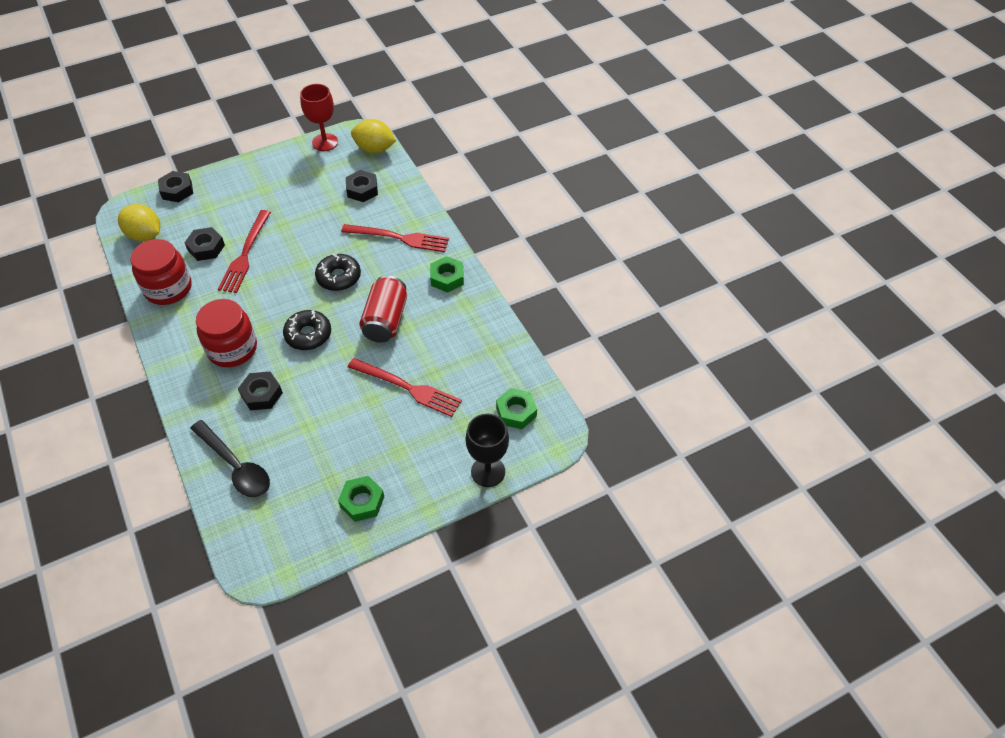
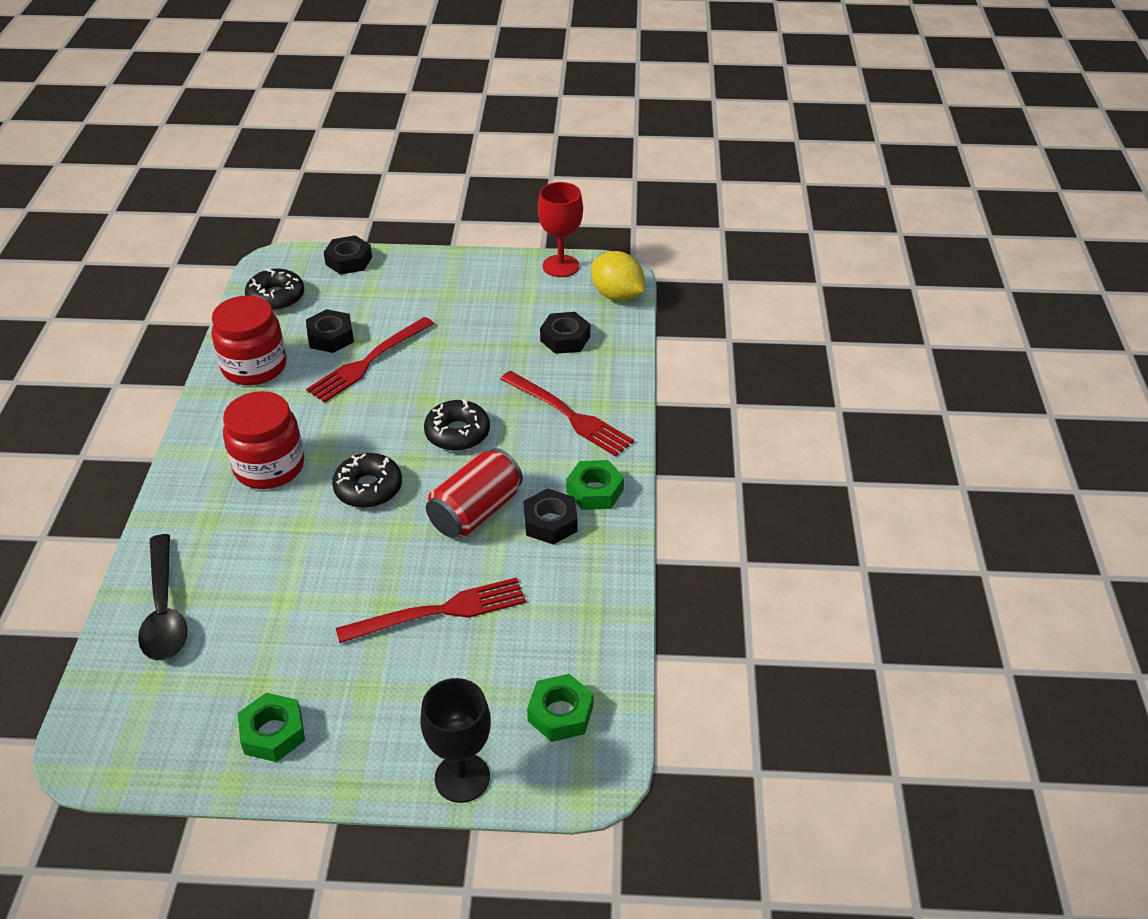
camera: 30 degrees right, 10 degrees down
yellow lemon [118,204,160,241] -> black donut [245,268,304,311]
black nut [238,372,283,410] -> black nut moved to [524,488,578,545]
red fork [348,358,462,417] -> red fork turned 75 degrees counterclockwise [336,577,526,643]

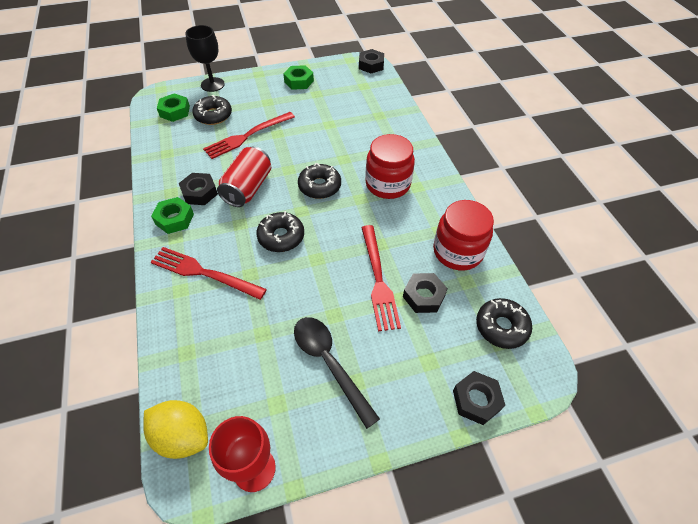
camera: 160 degrees right, 10 degrees up
black spoon [138,534,187,660] -> black spoon moved to [294,317,380,429]
red fork [306,317,434,403] -> red fork turned 150 degrees clockwise [361,225,401,331]
black nut [540,312,590,354] -> black nut moved to [359,49,384,74]
none -> black donut [192,95,232,125]

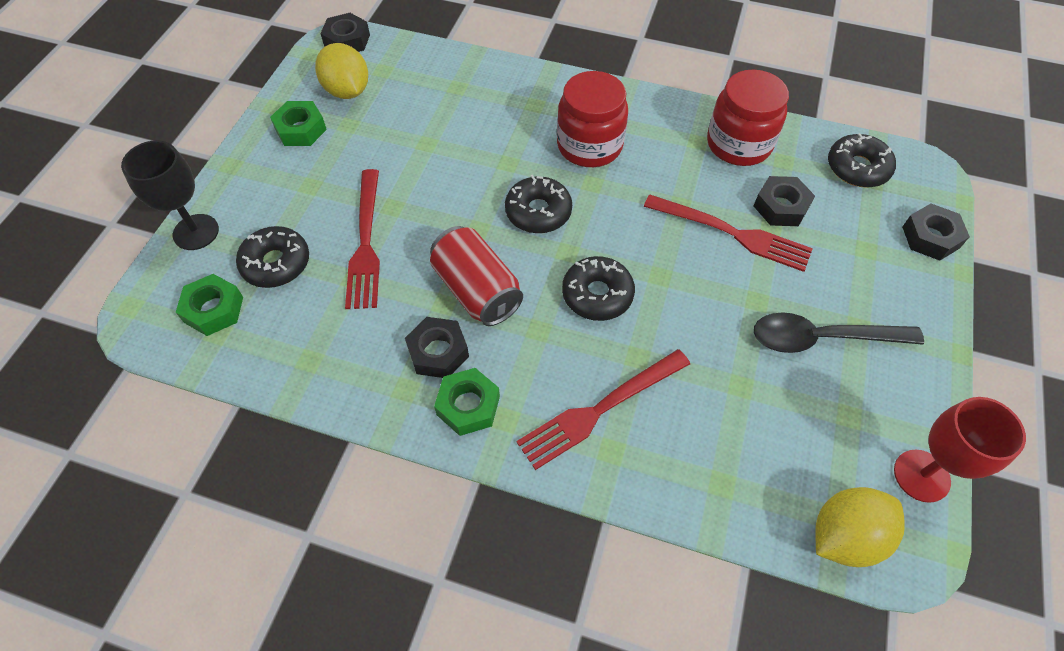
camera: 55 degrees left, 5 degrees up
none -> yellow lemon [315,43,368,99]

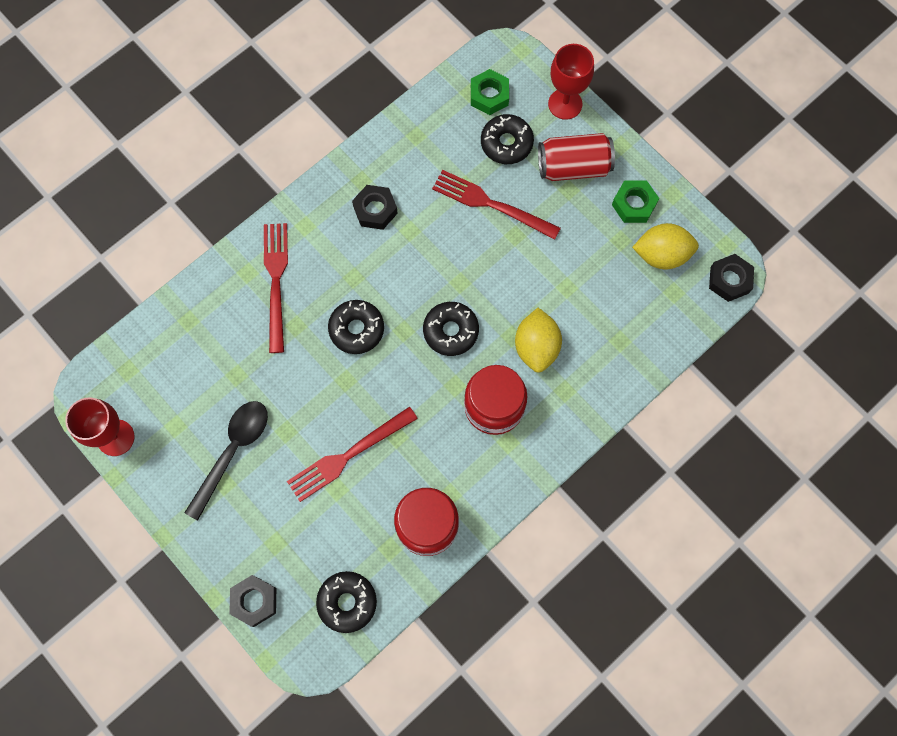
camera: 120 degrees right, 15 degrees up
black goblet [121,140,219,250] -> red goblet [548,44,594,120]
red can [430,226,523,326] -> red can moved to [538,133,615,181]
green nut [434,368,500,436] -> none
black nut [754,176,815,226] -> none
yellow lemon [815,487,905,567] -> yellow lemon moved to [515,308,562,373]

